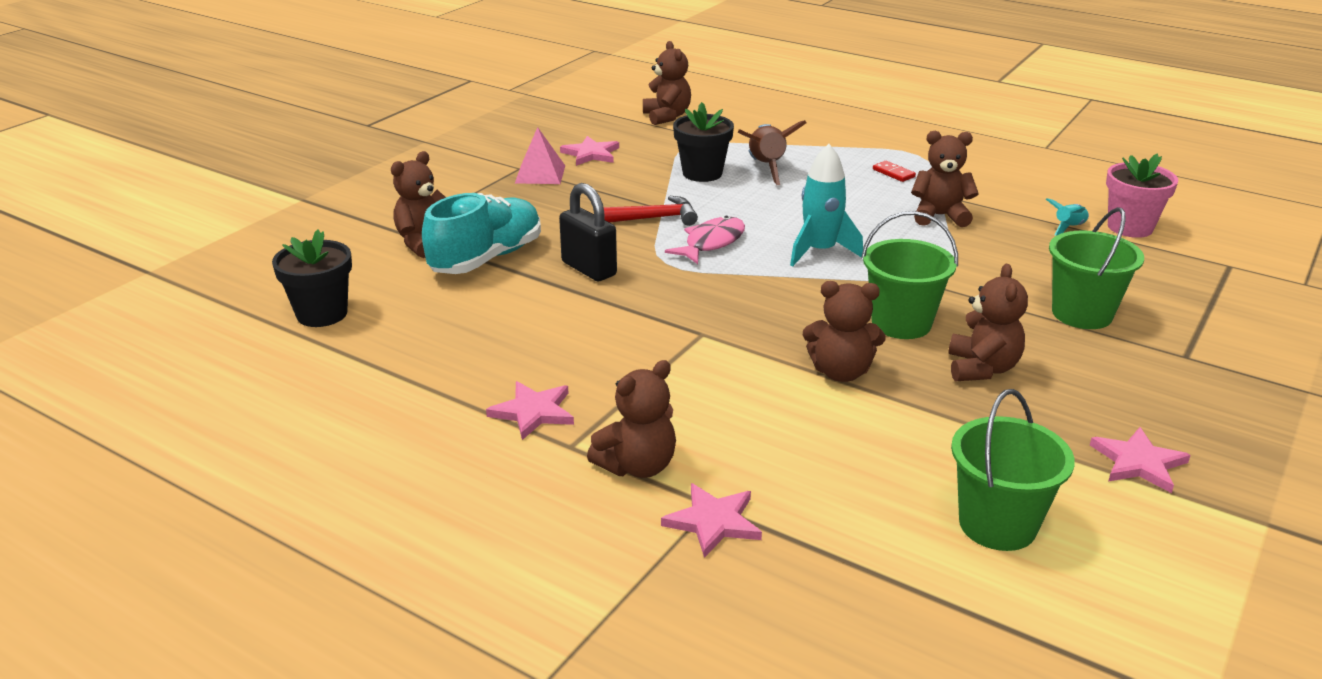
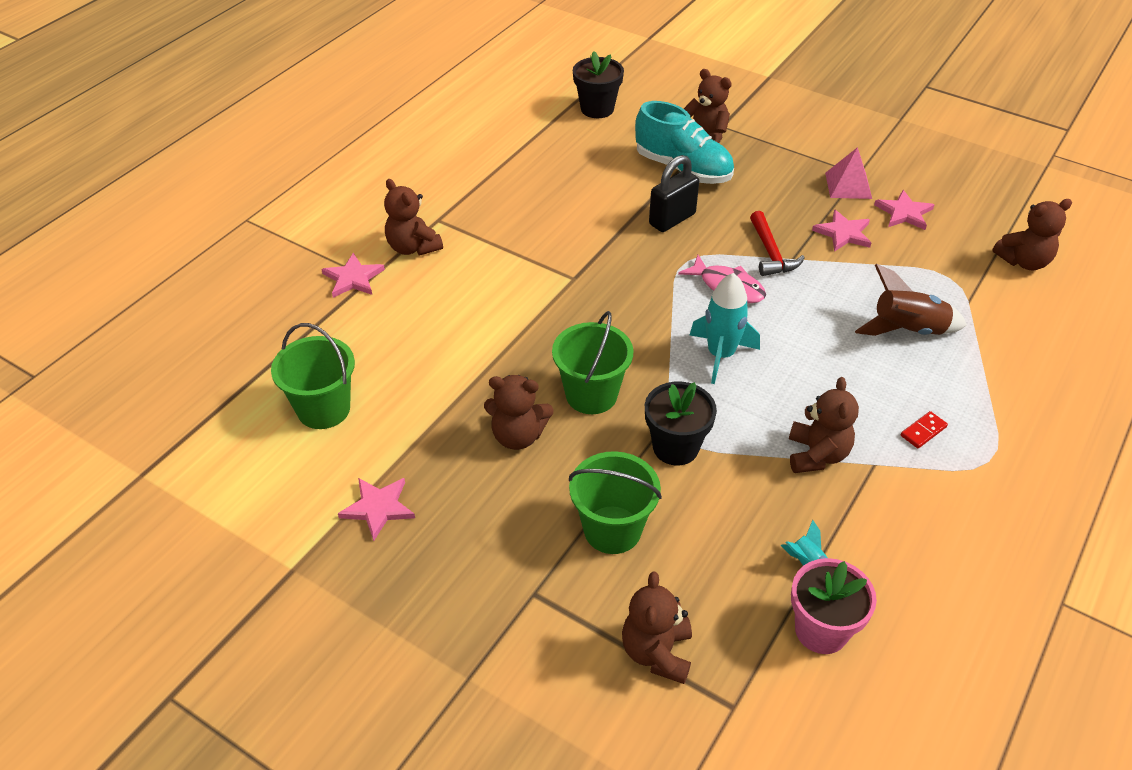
camera: 90 degrees right, 15 degrees up
pink star [486,381,574,440] -> pink star moved to [812,209,871,252]
black flower pot [673,102,734,182] -> black flower pot moved to [645,382,717,466]
brown teddy bear [803,281,886,382] -> brown teddy bear moved to [622,571,692,684]

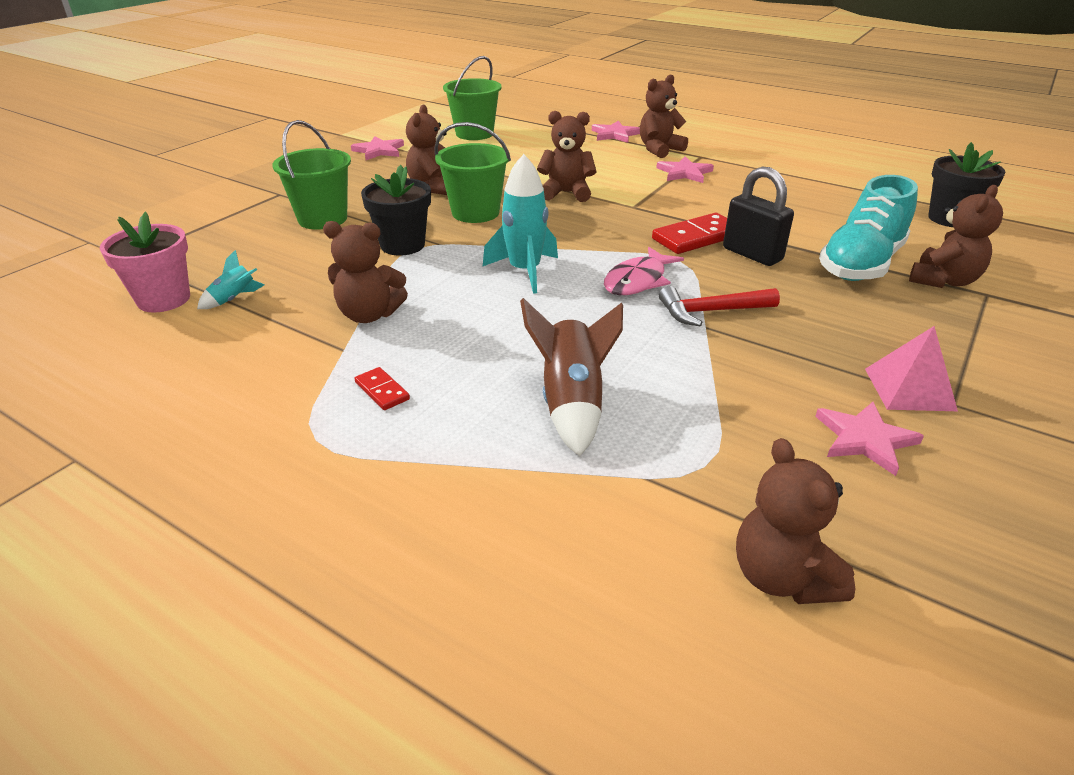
camera: 90 degrees right, 10 degrees down
brown teddy bear [622,571,692,684] -> brown teddy bear moved to [537,111,596,202]
pink star [812,209,871,252] -> pink star moved to [656,156,714,183]
none -> red domino [652,213,727,254]

